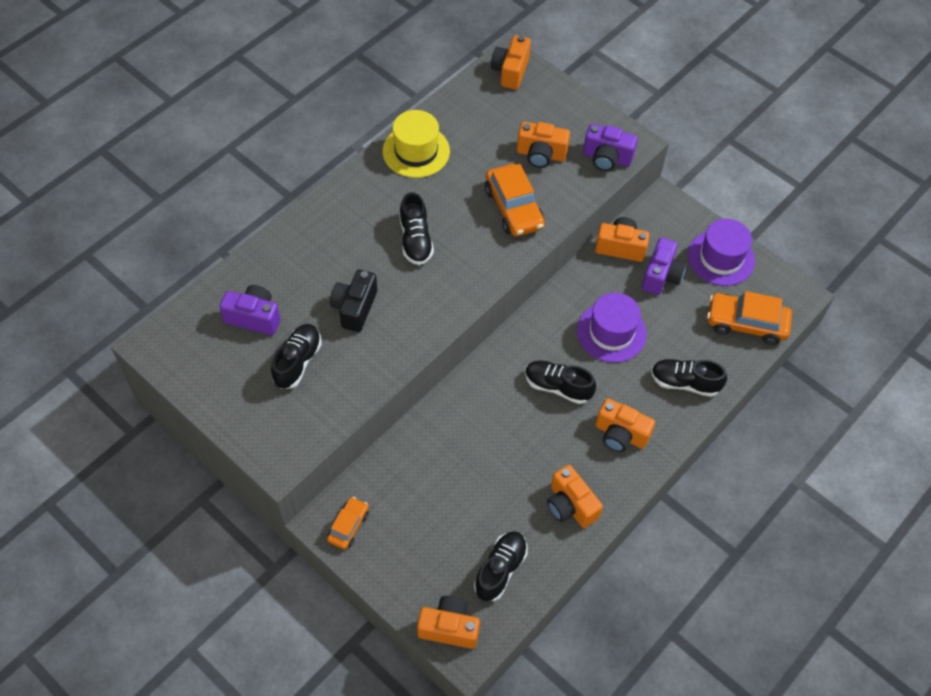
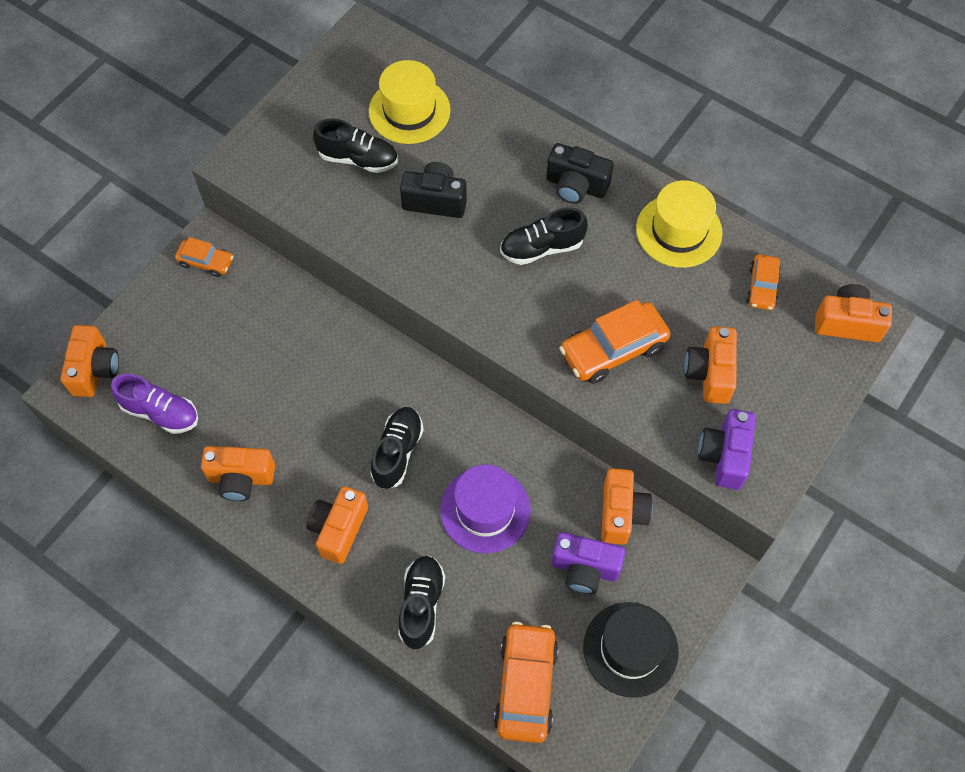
camera: 85 degrees right, 5 degrees up
purple camera [220,285,280,335] -> yellow hat [369,60,451,144]
black shoe [474,531,527,601] -> purple shoe [111,374,198,434]
orange camera [547,465,603,528] -> orange camera turned 135 degrees counterclockwise [201,446,275,501]
purple hat [688,219,755,286] -> black hat [583,602,679,698]
none -> black camera [546,143,613,204]
none -> orange car [746,254,781,310]

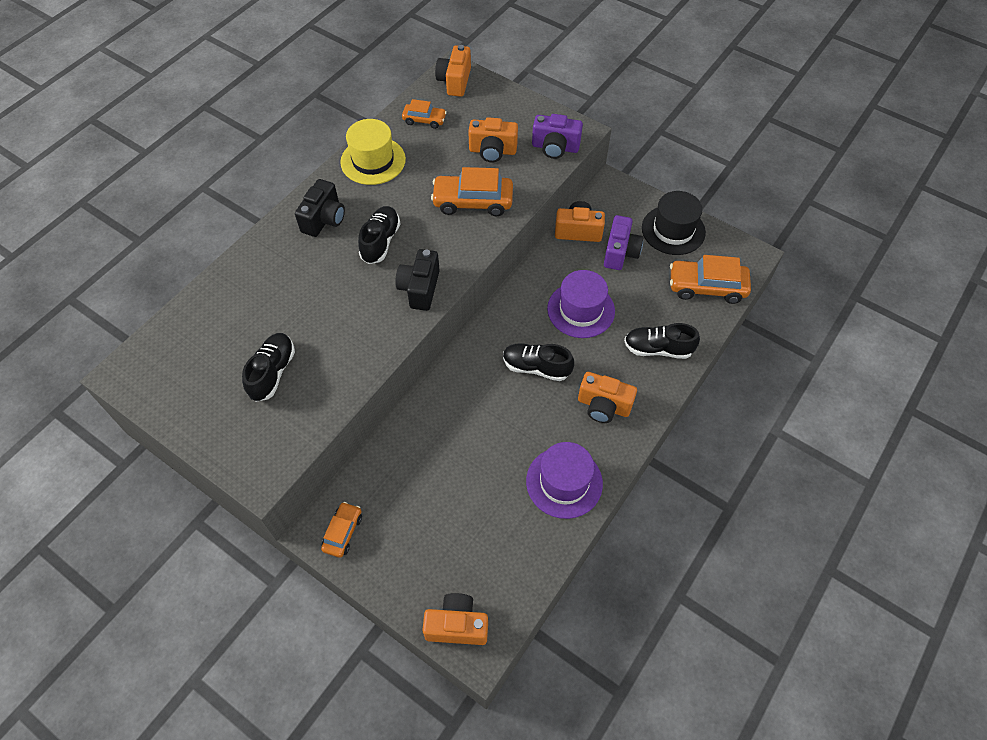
camera: 90 degrees left, 5 degrees down
purple shoe [111,374,198,434] -> none
orange camera [201,446,275,501] -> purple hat [526,442,603,519]
yellow hat [369,60,451,144] -> none
black camera [400,162,467,218] -> black camera moved to [395,249,440,311]
black shoe [500,208,588,265] -> black shoe turned 150 degrees counterclockwise [358,206,401,264]
orange car [559,300,670,384] -> orange car turned 120 degrees clockwise [431,167,513,216]

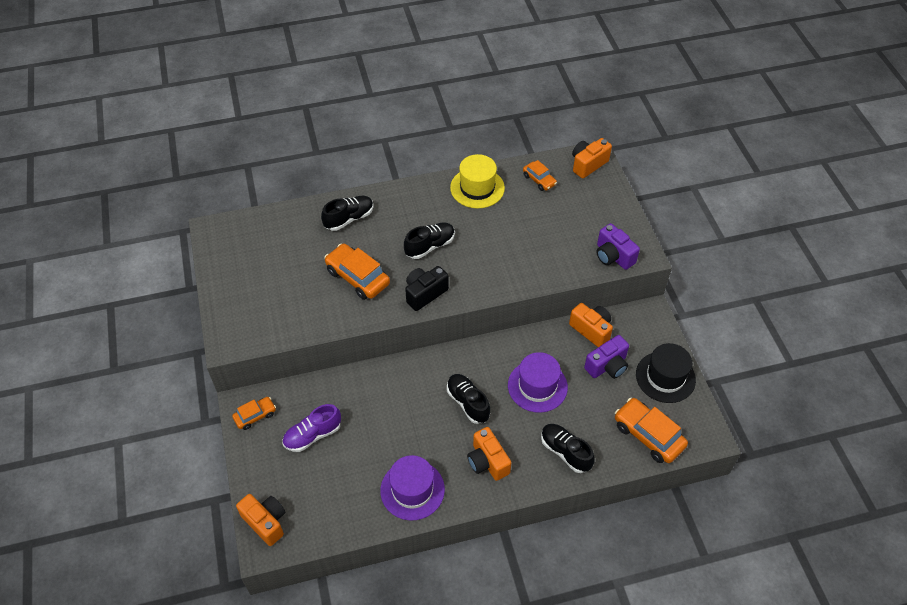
camera: 40 degrees right, 5 degrees down
black shoe [242,333,295,402] -> black shoe moved to [321,196,374,231]
black camera [295,179,345,237] -> none
orange car [431,167,513,216] -> orange car moved to [324,244,390,300]
orange camera [468,118,518,162] -> none
none -> purple shoe [282,404,341,452]

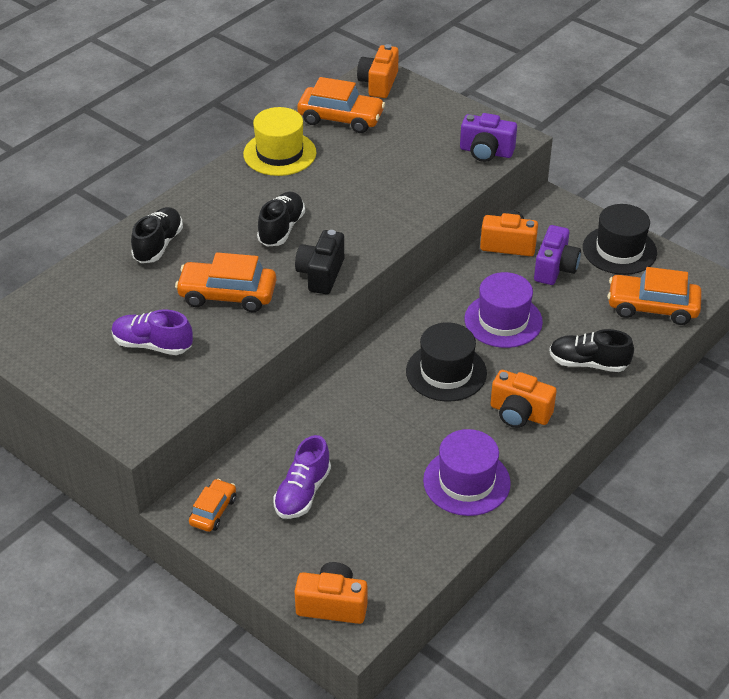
camera: 35 degrees left, 10 degrees down
black shoe [447,374,490,424] -> black hat [406,322,487,402]
orange car [523,160,557,191] -> orange car [297,77,385,133], size x1.74
none -> purple shoe [112,309,193,355]

